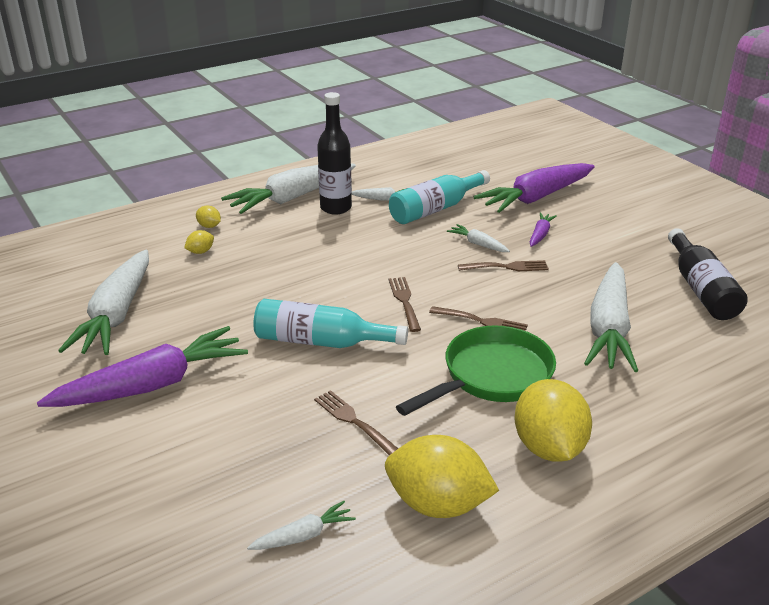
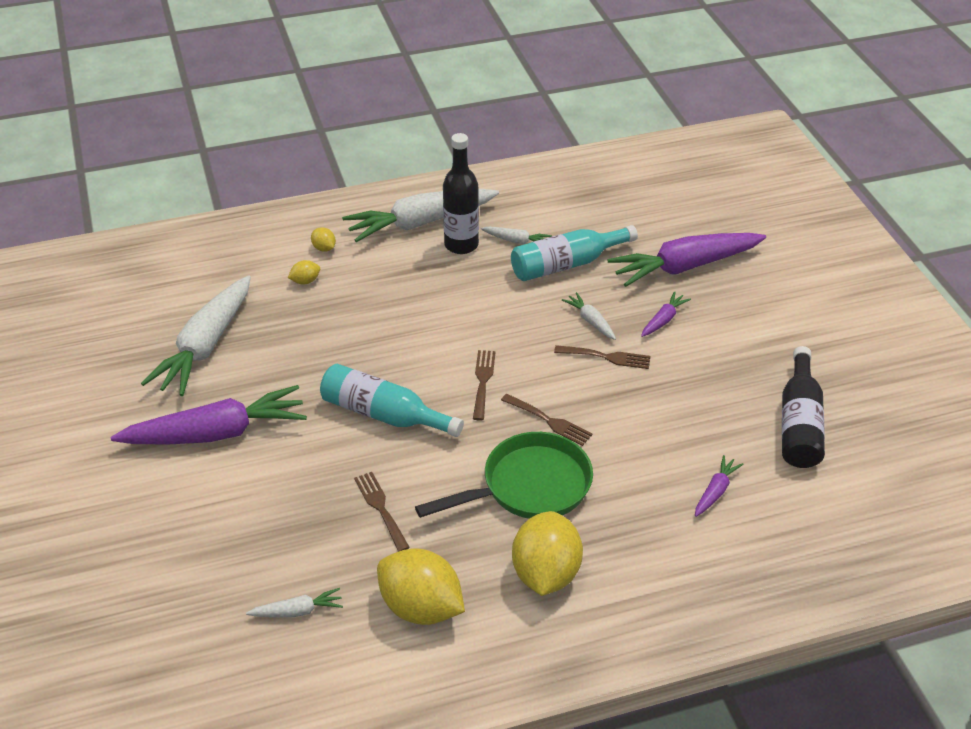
camera: 15 degrees right, 10 degrees up
white carrot [584,262,638,372] -> none
none -> purple carrot [695,455,744,517]

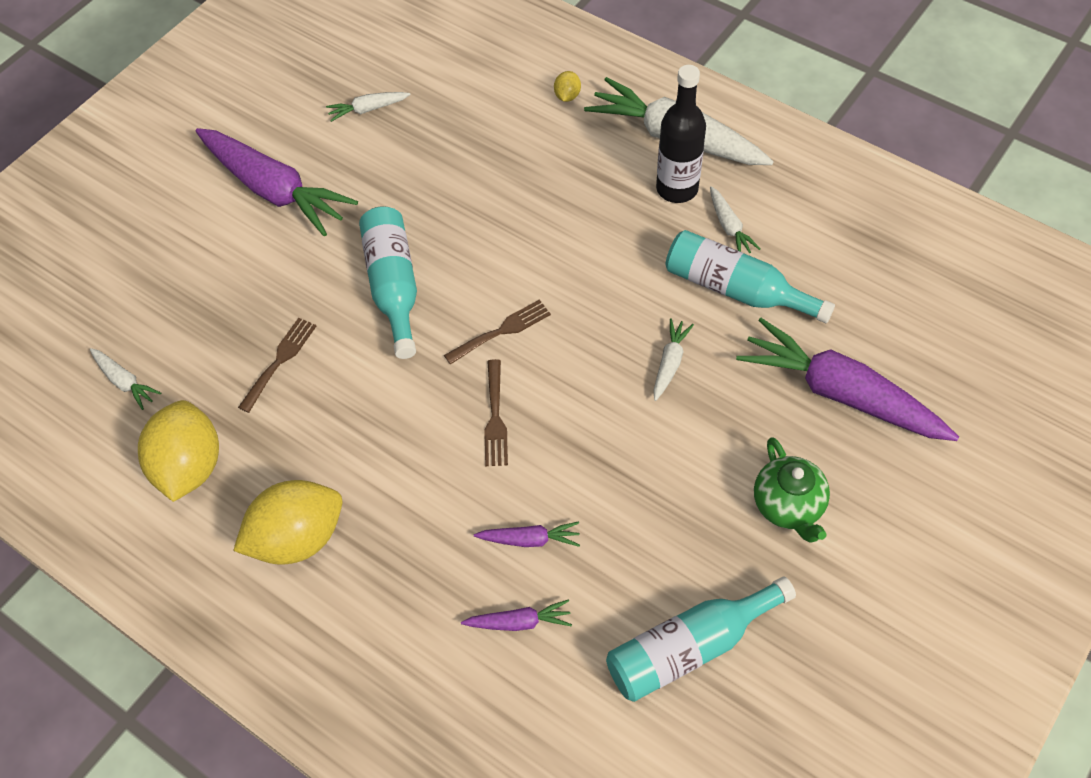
camera: 55 degrees right, 15 degrees up
white carrot [141,275,251,396] -> white carrot [326,92,411,122], size x0.44
yellow lemon [288,260,320,284] -> none
green pan [415,432,593,519] -> none
brown fork [554,345,651,369] -> none
purple carrot [641,291,691,337] -> purple carrot moved to [474,521,580,547]
black bottle [782,346,825,468] -> turquoise bottle [606,576,796,702]
none -> green teapot [754,437,830,543]

